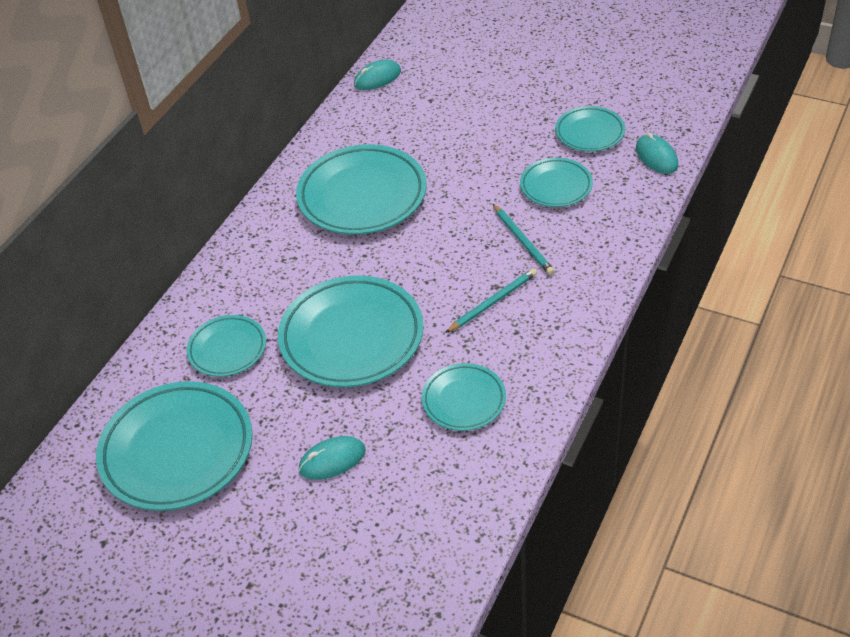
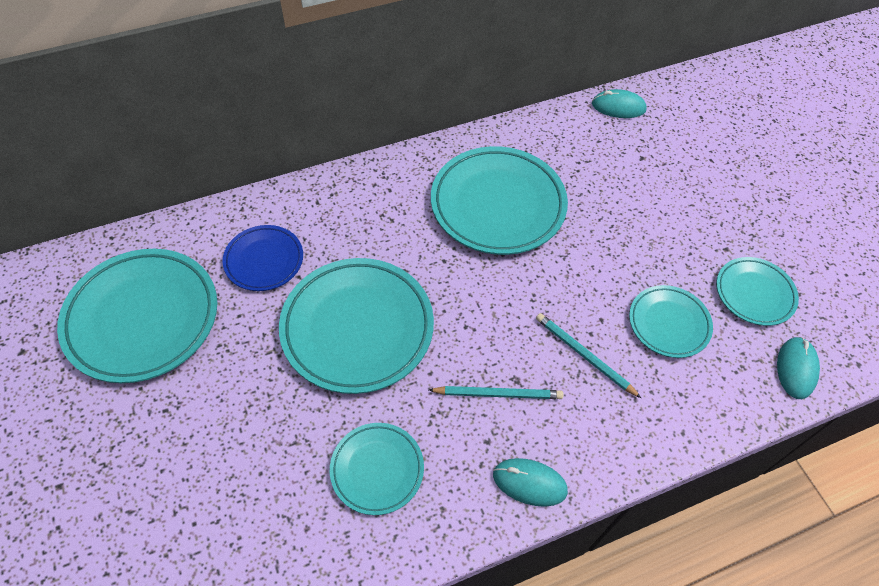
camera: 35 degrees right, 10 degrees up
turquoise plate [186,315,266,377] -> blue plate [222,225,303,291]
turquoise mouse [299,436,366,480] -> turquoise mouse moved to [493,458,568,507]
turquoise pencil [493,204,555,275] -> turquoise pencil turned 120 degrees clockwise [536,313,641,398]

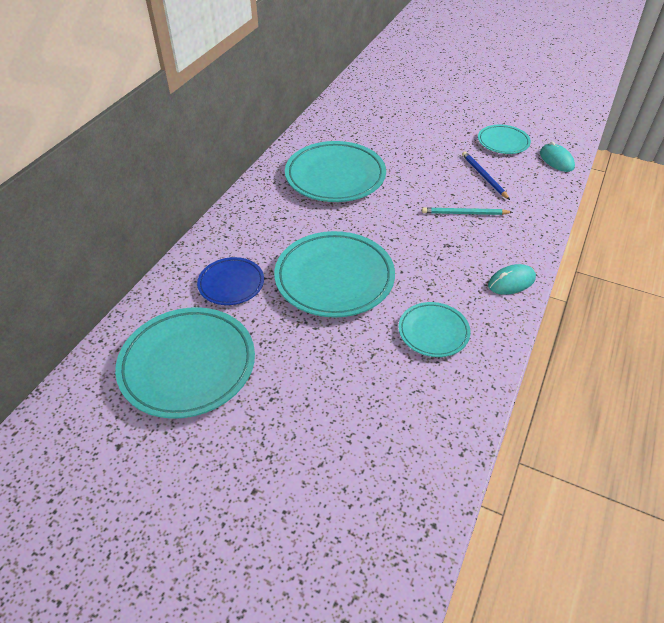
camera: 40 degrees left, 10 degrees down
turquoise pencil [429,386,564,399] -> none
turquoise mouse [592,89,647,118] -> none
turquoise plate [629,285,713,358] -> blue pencil [462,151,510,200]

